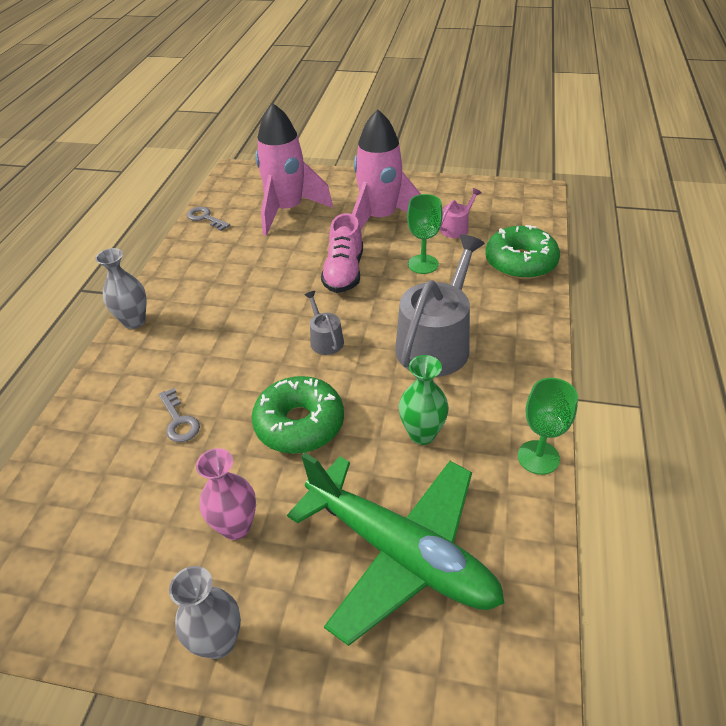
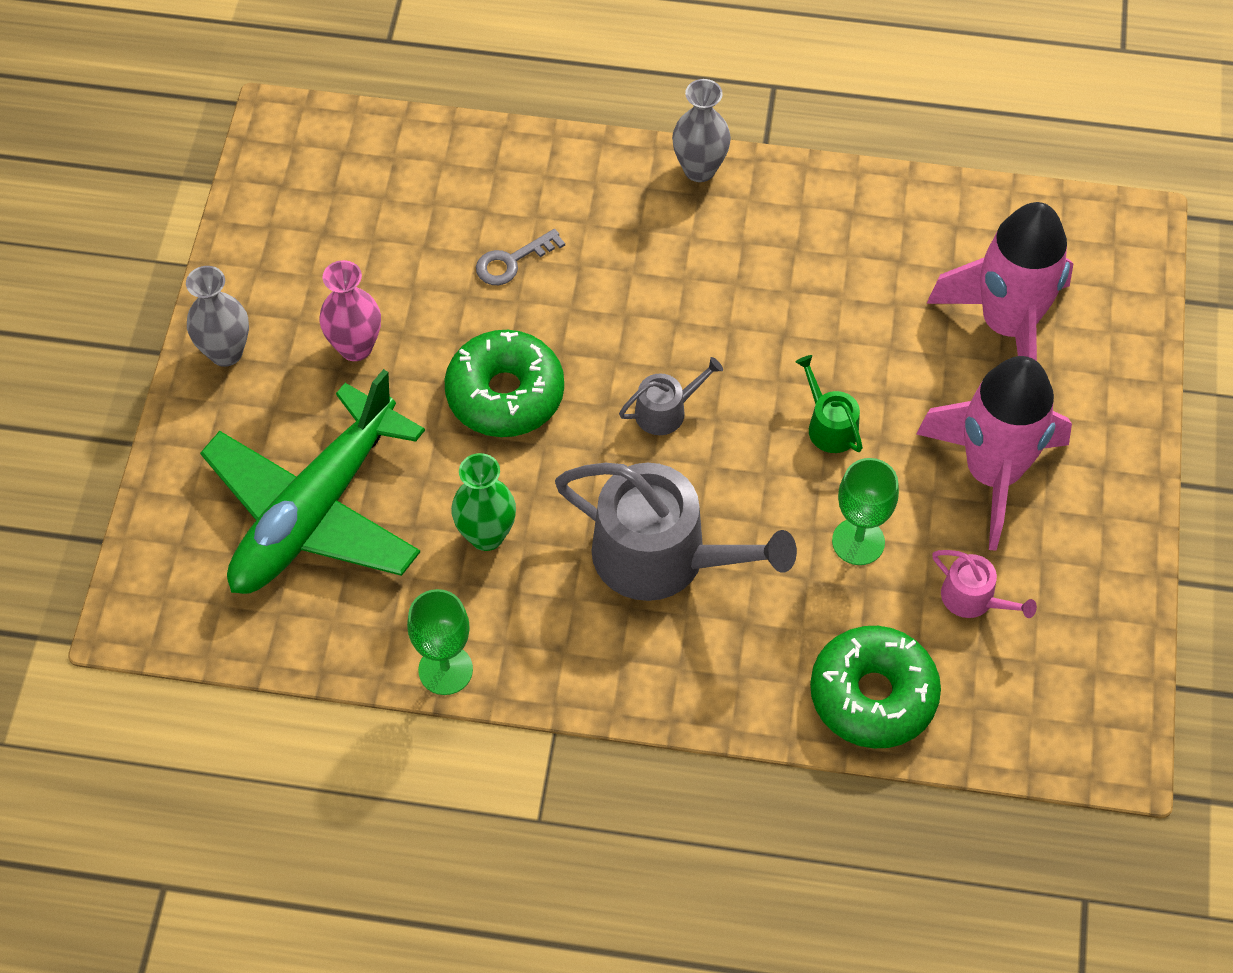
camera: 85 degrees right, 15 degrees up
grey key [187,207,230,231] -> none
pink shoe [321,213,363,293] -> green watering can [796,355,863,453]

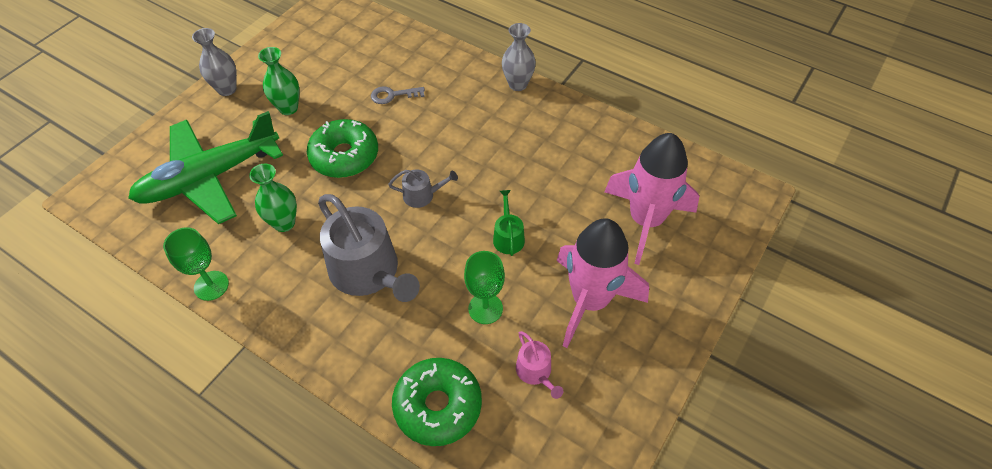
camera: 25 degrees right, 5 degrees down
pink vase [319,260,381,361] -> green vase [258,47,300,115]

